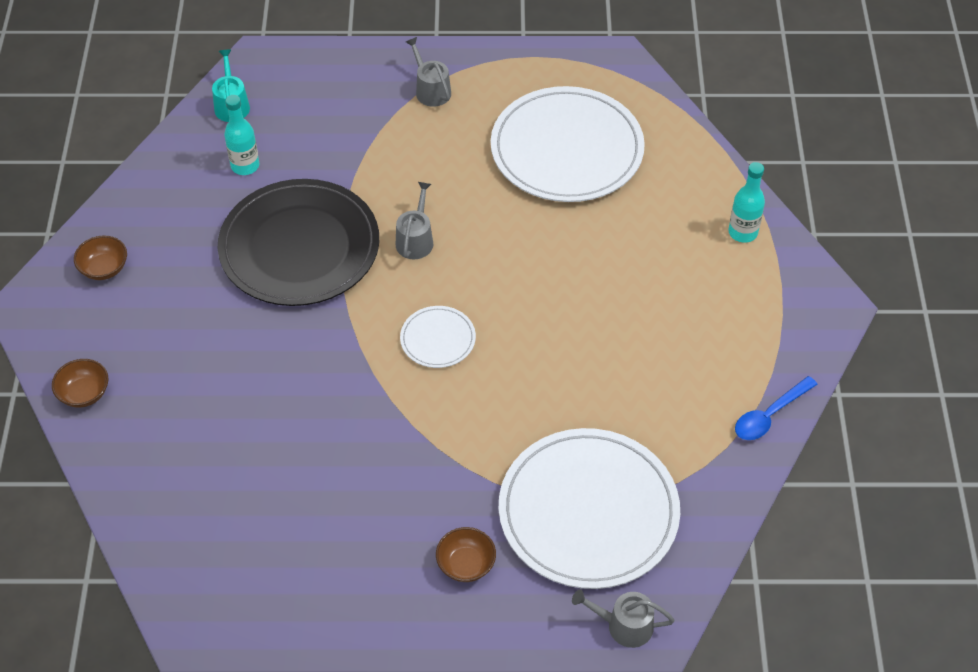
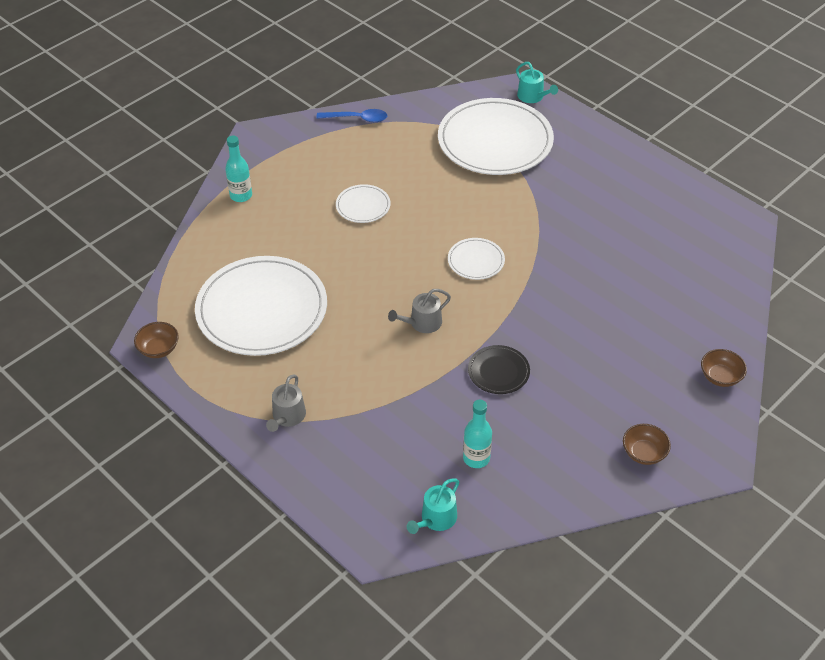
camera: 135 degrees left, 5 degrees down
black plate [218,179,379,306] -> black plate [468,345,530,394], size x0.45
brown bowl [436,527,496,582] -> brown bowl moved to [134,322,179,358]
grey watering can [572,589,675,648] -> turquoise watering can [516,62,558,103]
none -> white plate [336,184,391,223]

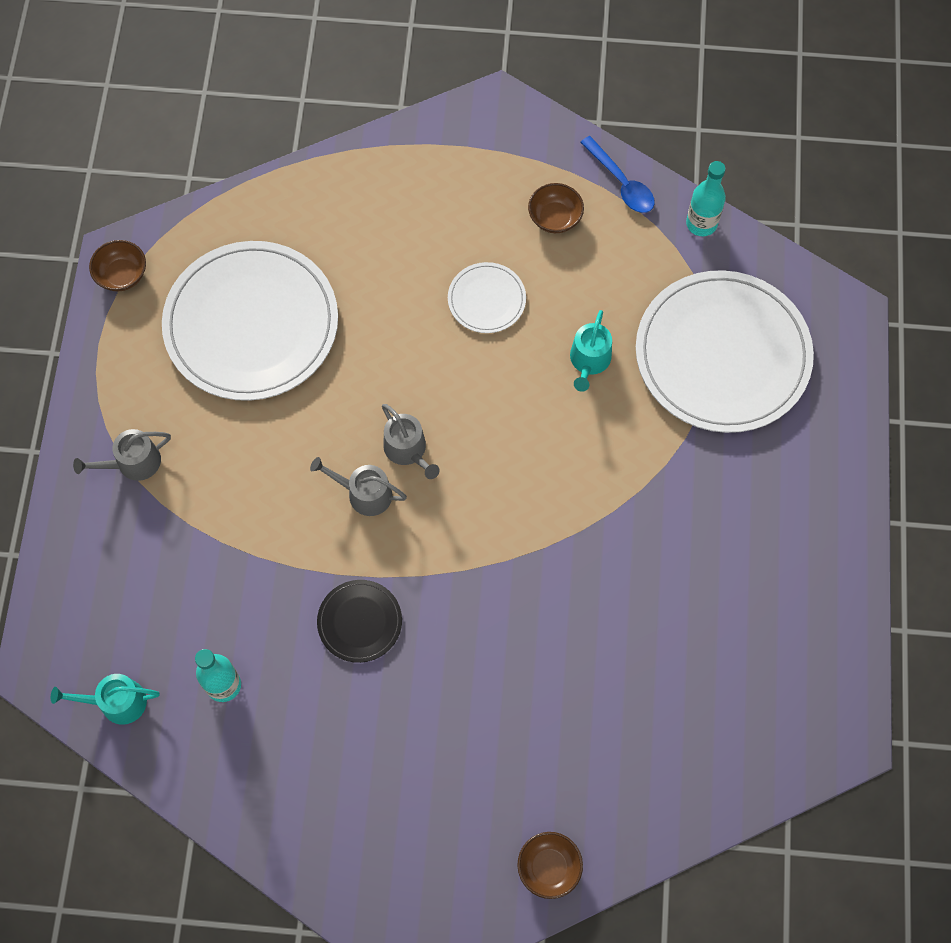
camera: 50 degrees right, 20 degrees up
turquoise bottle [225,136,252,202] -> turquoise bottle moved to [686,161,726,236]
white plate [448,238,505,280] -> none
turquoise watering can [516,62,558,103] -> turquoise watering can moved to [570,310,612,392]
brown bowl [623,424,671,465] -> brown bowl moved to [528,183,584,233]
none -> grey watering can [382,404,440,479]

